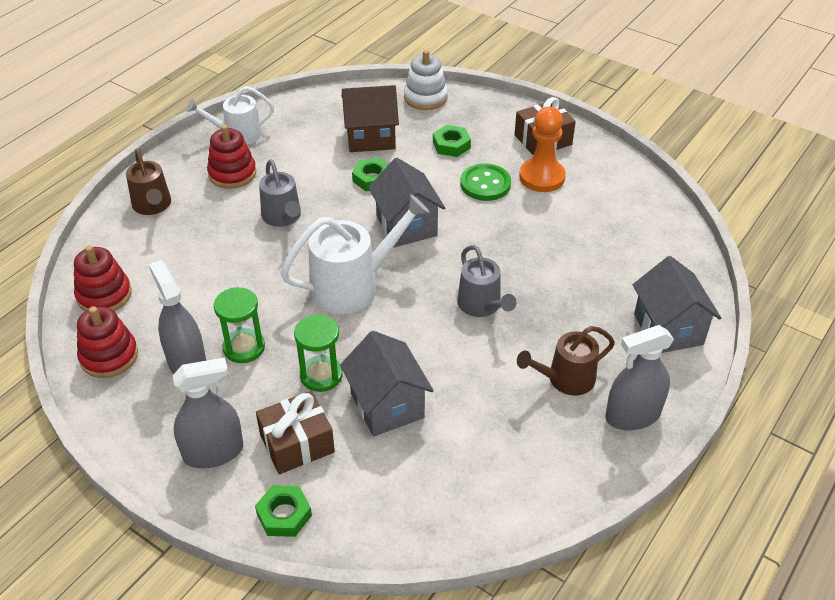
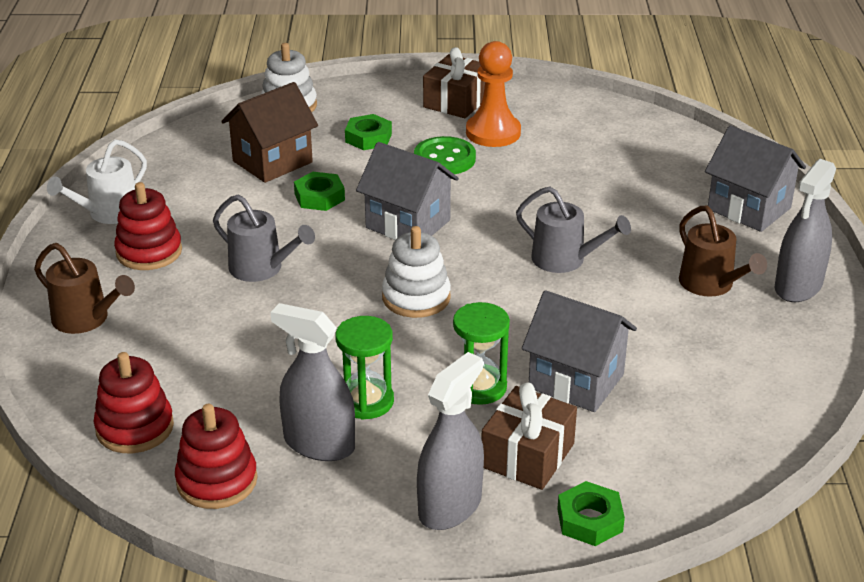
camera: 35 degrees left, 10 degrees down
white watering can [280,194,430,314] -> white stacking toy [382,226,451,318]
brown watering can [517,326,615,396] -> brown watering can turned 60 degrees counterclockwise [679,206,767,297]

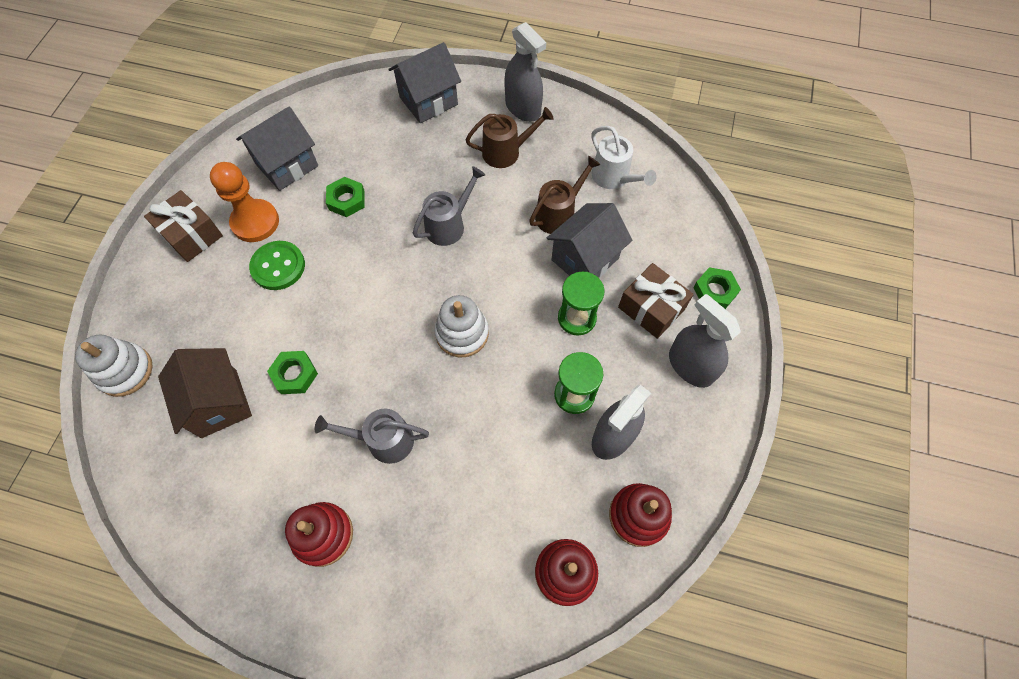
camera: 75 degrees left, 30 degrees up
brown watering can [34,243,135,334] -> brown watering can moved to [529,156,600,234]
white watering can [47,139,147,224] -> white watering can moved to [592,126,657,189]
grey watering can [213,194,315,282] -> grey watering can turned 135 degrees counterclockwise [315,409,429,464]
green nut [345,114,392,150] -> green nut moved to [326,177,365,217]
grey house [356,142,459,240] -> grey house moved to [236,107,318,191]

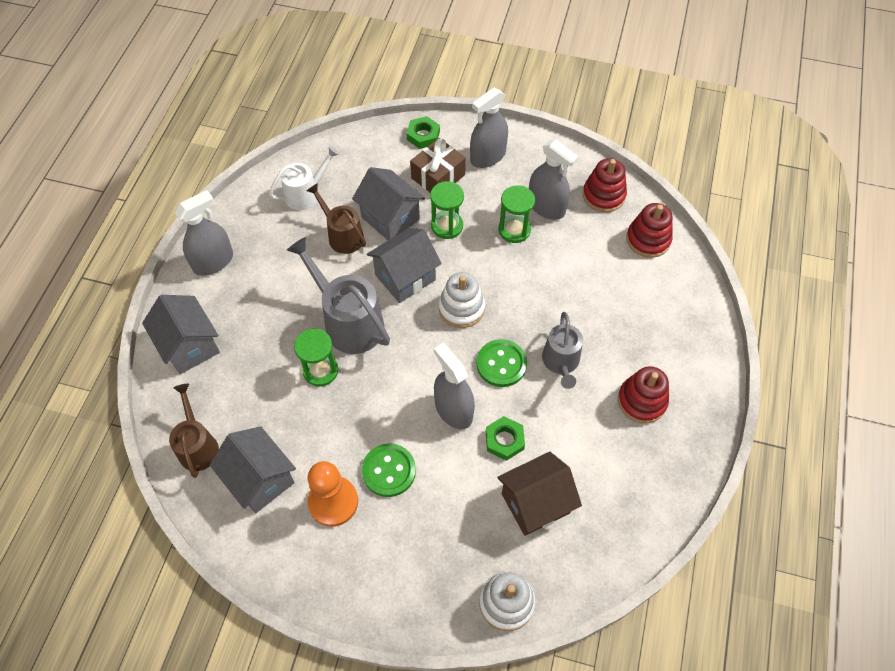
camera: 90 degrees left, 5 degrees down
brown gift [144,190,223,262] -> none
green nut [326,177,365,217] -> none
grey watering can [413,166,485,246] -> grey watering can [287,237,390,354], size x1.57
brown watering can [466,107,553,168] -> brown watering can moved to [169,384,219,478]
none -> green hourglass [294,329,338,386]
none -> grey house [367,228,441,303]
none -> grey spray bottle [434,343,475,429]
none -> green button [477,339,527,387]

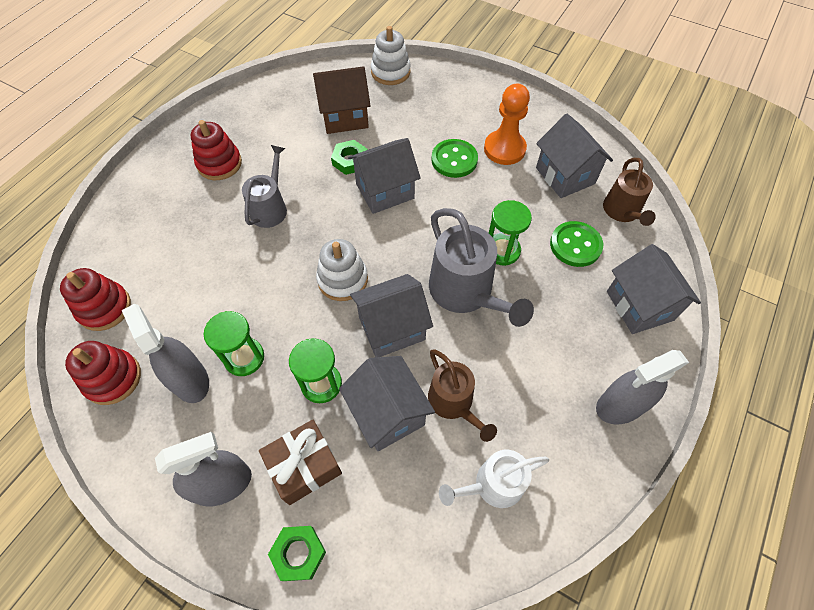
camera: 165 degrees left, 0 degrees up
grey spray bottle [434,343,475,429] -> grey house [348,138,421,214]
green button [477,339,527,387] -> green button moved to [550,221,603,267]

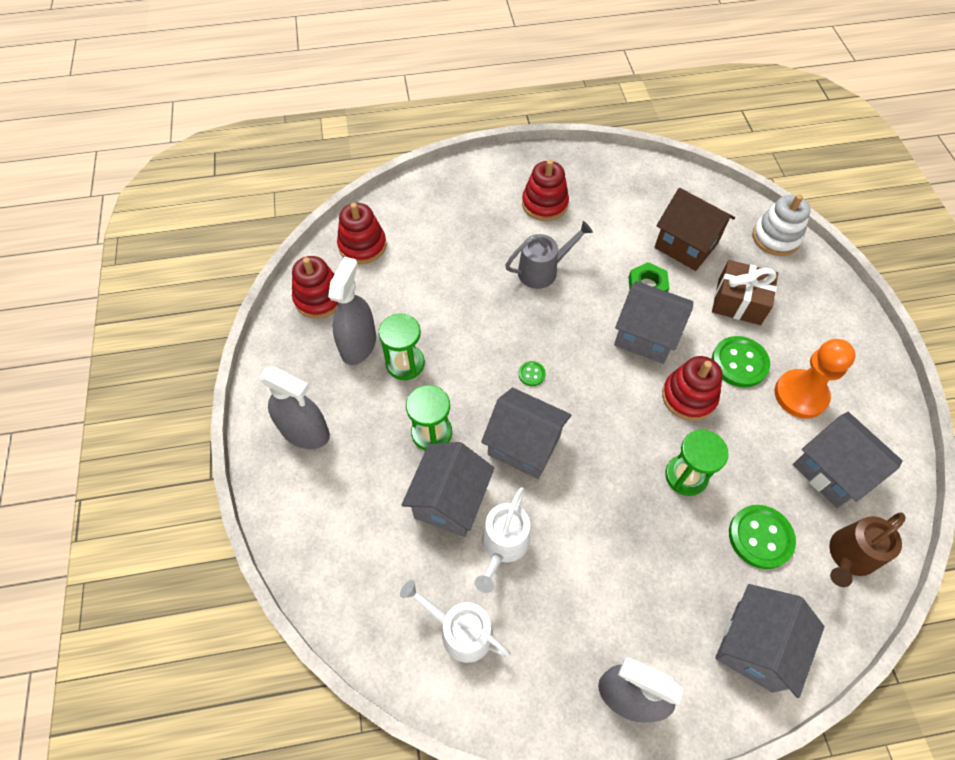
camera: 50 degrees right, 0 degrees up
brown gift [259,420,342,505] -> brown gift moved to [712,260,778,325]
green nut [268,526,326,581] -> none
white stacking toy [316,239,368,301] -> green button [519,361,546,386]
brown watering can [428,349,497,442] -> white watering can [475,487,530,593]
grey watering can [429,208,534,327] -> none
grey house [536,114,613,198] -> grey house turned 60 degrees counterclockwise [793,412,903,508]
none -> red stacking toy [662,356,723,421]

